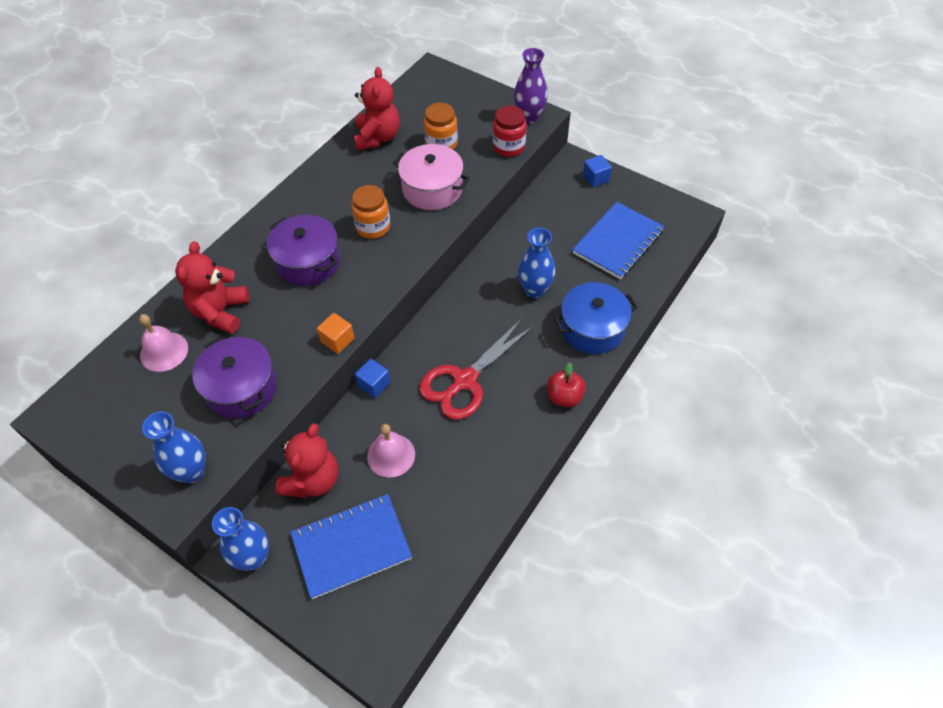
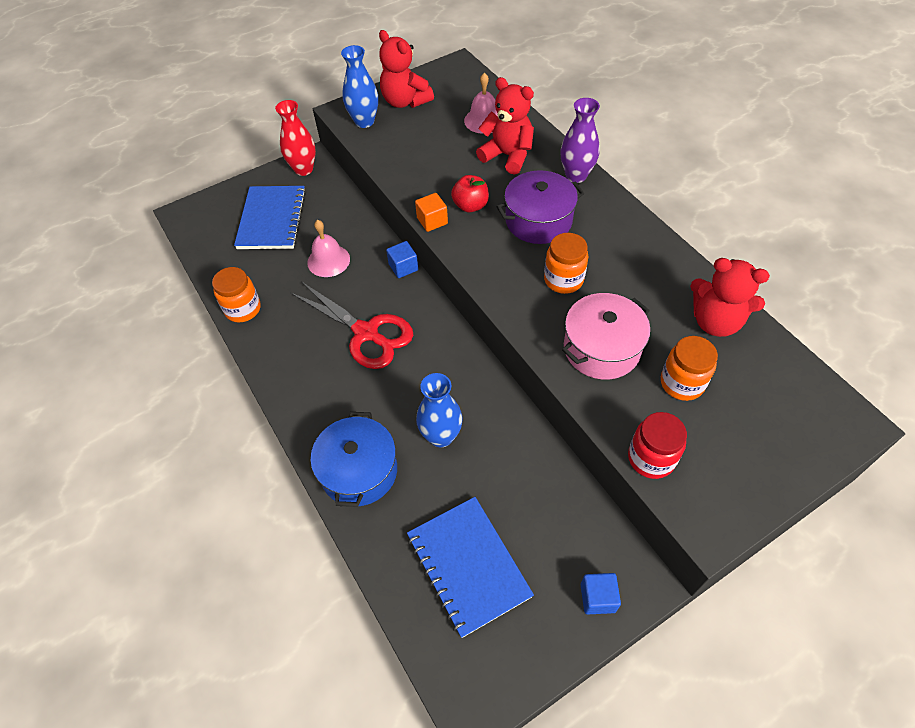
camera: 115 degrees right, 0 degrees up
purple pot [192,336,277,419] -> none
blue vase [212,507,269,570] -> red vase [275,100,316,176]
red teddy bear [276,423,338,498] -> red teddy bear moved to [379,30,434,108]
red scissors [419,319,534,420] -> red scissors turned 150 degrees clockwise [291,282,413,369]
purple vase [514,48,548,123] -> purple vase moved to [560,98,600,183]
red apple [547,362,586,407] -> red apple moved to [451,175,489,212]
none -> orange jar [212,267,261,322]

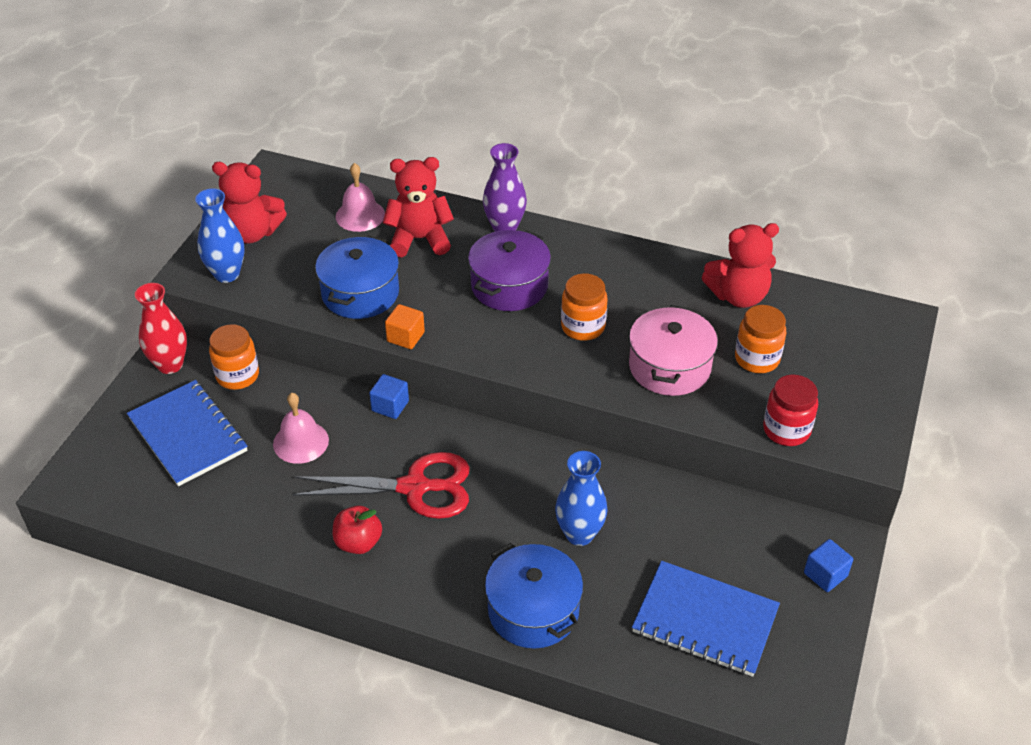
camera: 40 degrees left, 10 degrees down
orange jar [212,267,261,322] -> orange jar moved to [209,324,259,390]
red apple [451,175,489,212] -> red apple moved to [333,506,382,554]
none -> blue pot [315,235,399,319]

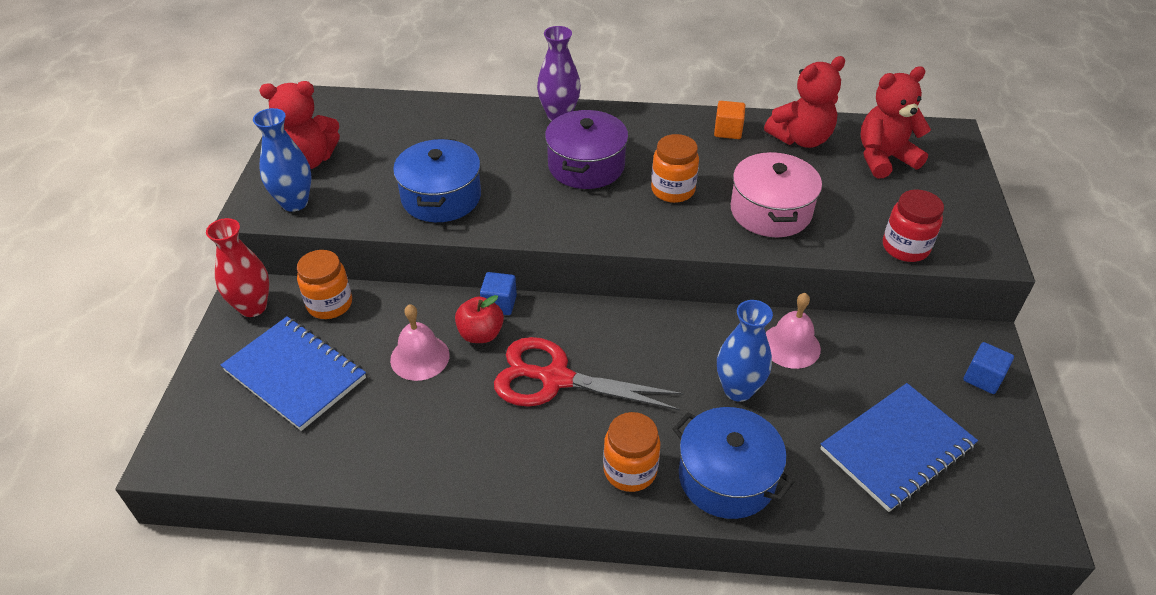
camera: 15 degrees left, 0 degrees up
red scissors [292,452,470,519] -> red scissors turned 150 degrees counterclockwise [494,337,684,411]
red apple [333,506,382,554] -> red apple moved to [455,295,504,343]
pink bell [336,163,385,232] -> pink bell moved to [766,293,821,369]
red teddy bear [383,157,454,257] -> red teddy bear moved to [861,66,931,178]
orange cube [385,304,425,349] -> orange cube moved to [714,101,745,139]
blue notebook [632,561,780,677] -> blue notebook turned 45 degrees counterclockwise [820,383,978,512]
orange jar [735,305,786,373] -> orange jar moved to [603,412,660,492]

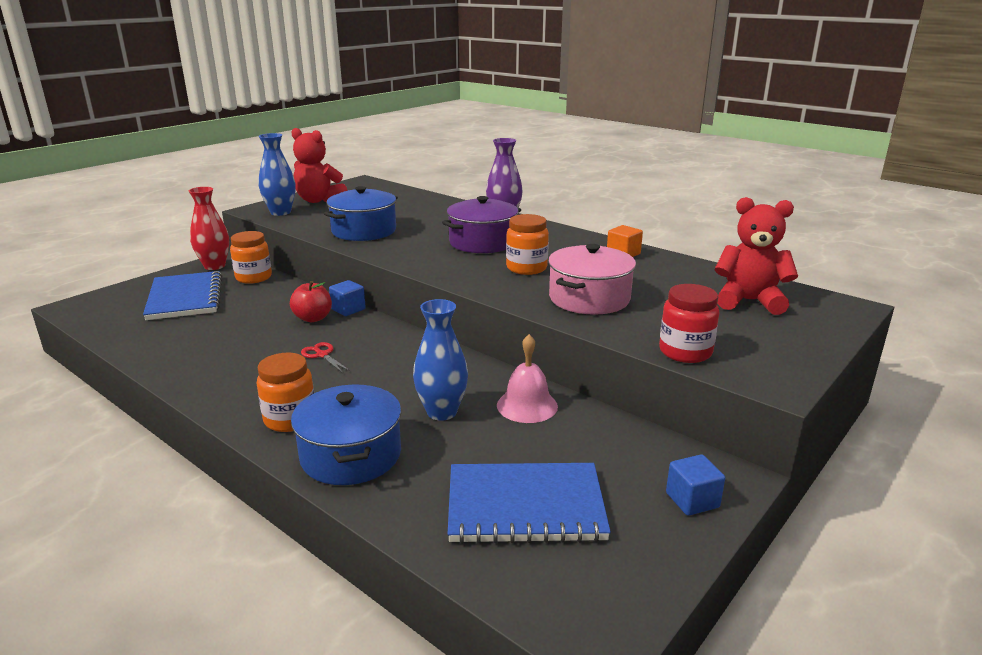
camera: 35 degrees right, 20 degrees down
pink bell [390,304,450,381] -> none
red scissors [494,337,684,411] -> red scissors [301,342,350,373], size x0.42
red teddy bear [764,56,846,148] -> none

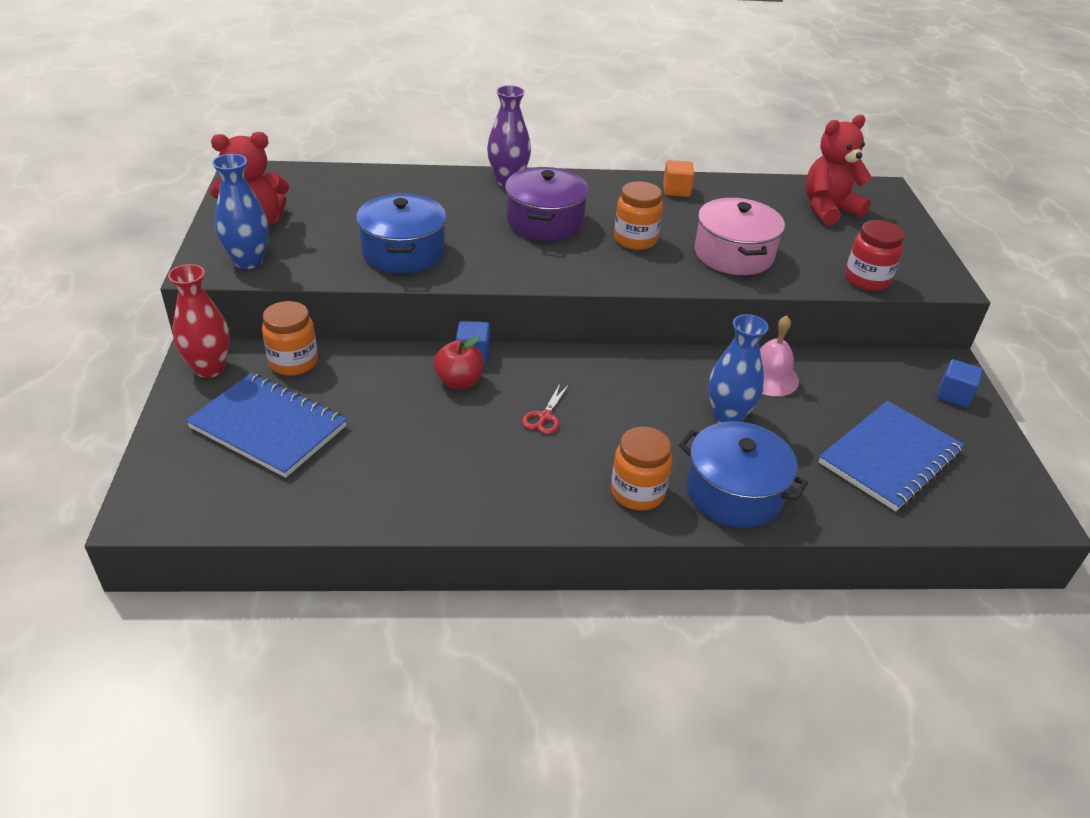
camera: 45 degrees left, 15 degrees up
red scissors [301,342,350,373] -> red scissors turned 75 degrees counterclockwise [522,384,568,434]

